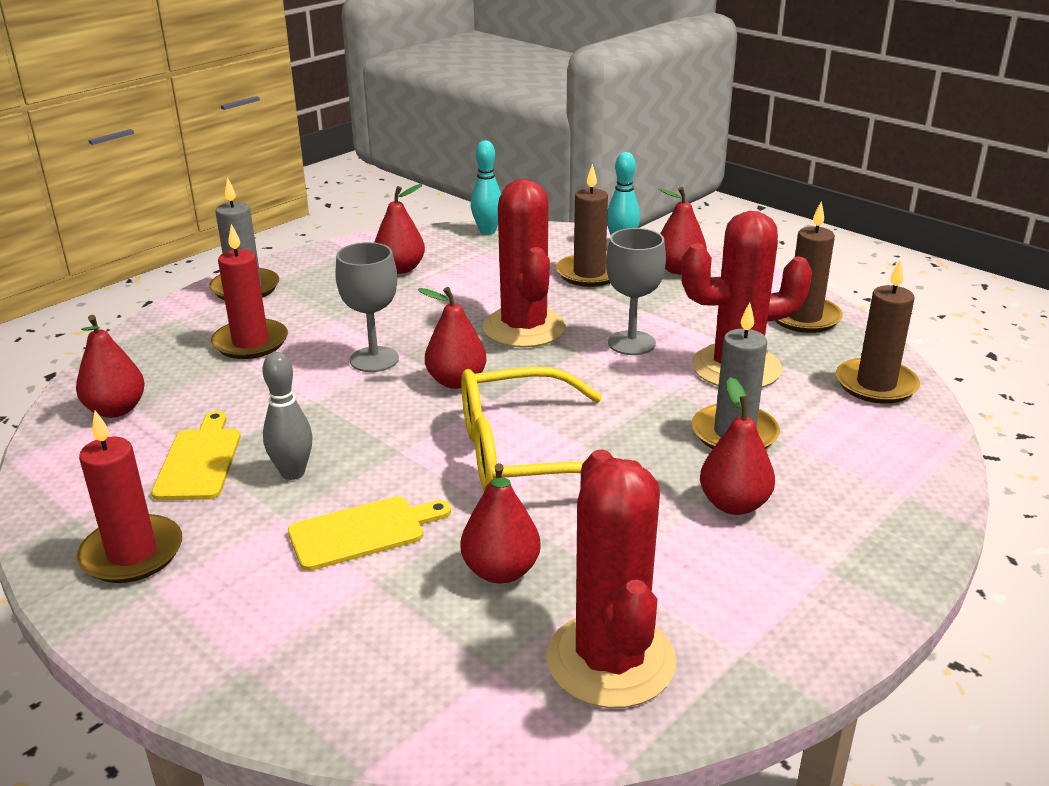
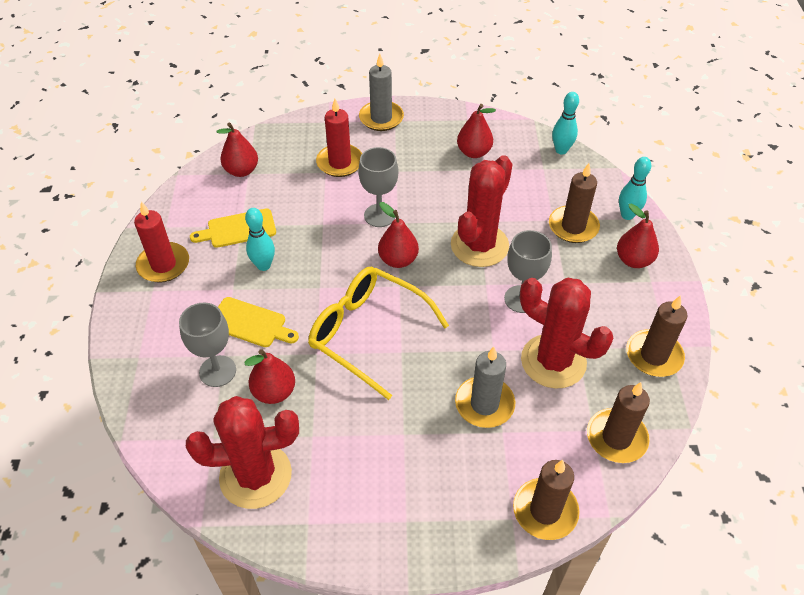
camera: 45 degrees right, 20 degrees up
yellow cutting board [151,411,241,500] -> yellow cutting board turned 150 degrees counterclockwise [190,209,276,248]
grey bowling pin [263,352,313,480] -> turquoise bowling pin [245,208,275,271]
red cactus [547,450,677,708] -> red cactus turned 45 degrees clockwise [186,396,299,509]
red pear [700,377,775,515] -> none
none -> grey goblet [179,303,236,387]
none -> brown candle [513,460,580,540]

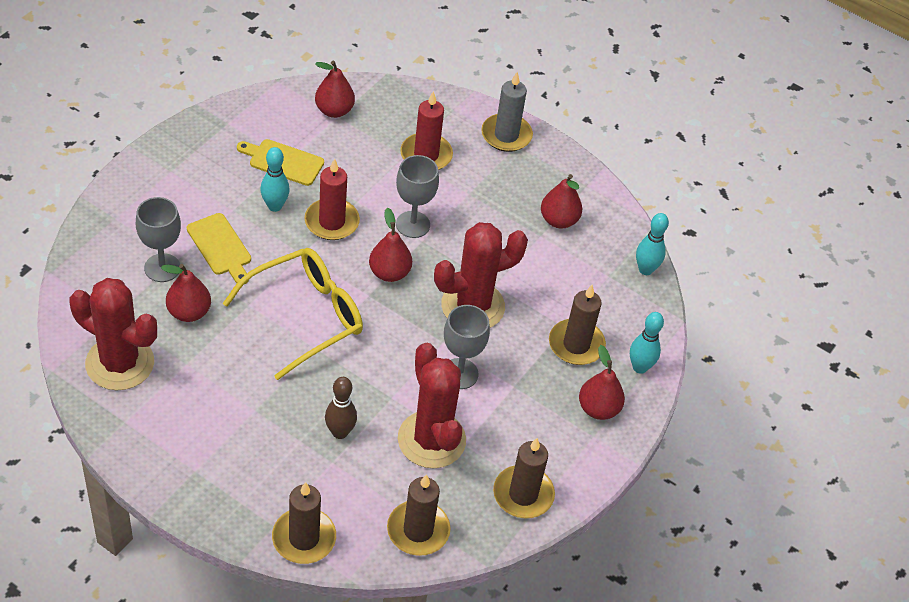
camera: 30 degrees right, 0 degrees up
red candle [134,202,189,283] -> red candle moved to [305,158,360,240]
yellow glasses [308,267,449,400] -> yellow glasses turned 75 degrees clockwise [223,248,363,380]
grey candle [455,347,515,428] -> brown bowling pin [325,377,357,439]

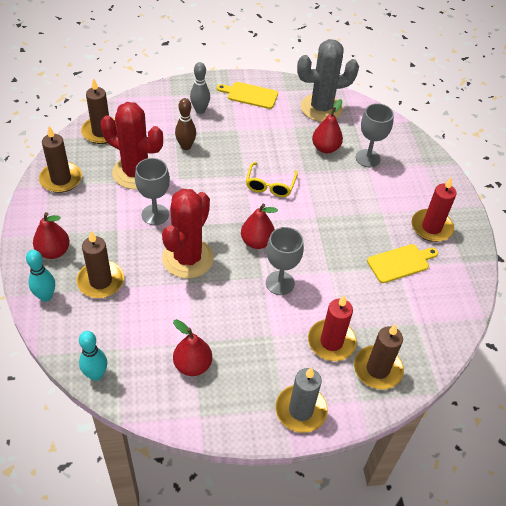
camera: 140 degrees right, 0 degrees up
red cactus [69,278,157,390] -> grey cactus [297,39,359,122]
yellow cutting board [187,213,251,284] -> yellow cutting board moved to [217,82,278,109]
yellow glasses [223,248,363,380] -> yellow glasses [246,162,298,197], size x0.56
turquoise bowling pin [260,147,290,212] -> none
brown candle [272,482,336,564] -> brown candle moved to [354,324,404,390]
red candle [305,158,360,240] -> red candle moved to [411,177,457,242]
red pear [315,61,355,118] -> none
none -> grey bowling pin [190,62,210,114]

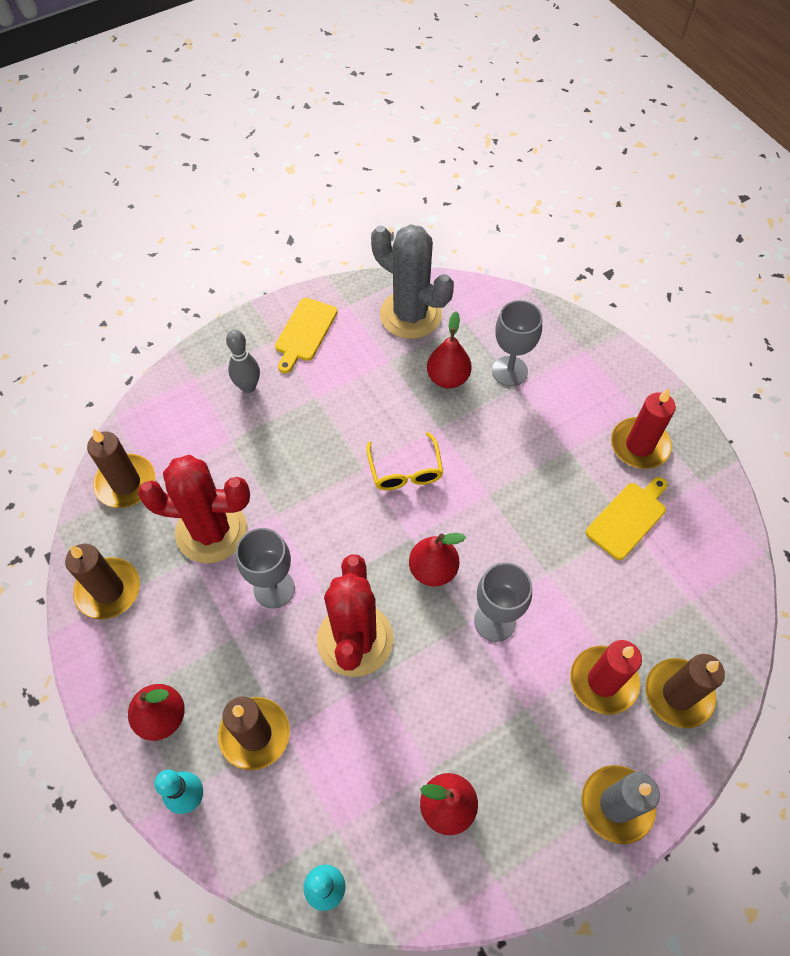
camera: 20 degrees left, 10 degrees up
brown bowling pin [175,98,196,150] -> none
yellow cutting board [217,82,278,109] -> yellow cutting board turned 60 degrees counterclockwise [275,298,337,373]
grey cactus [297,39,359,122] -> grey cactus turned 75 degrees clockwise [371,224,454,339]

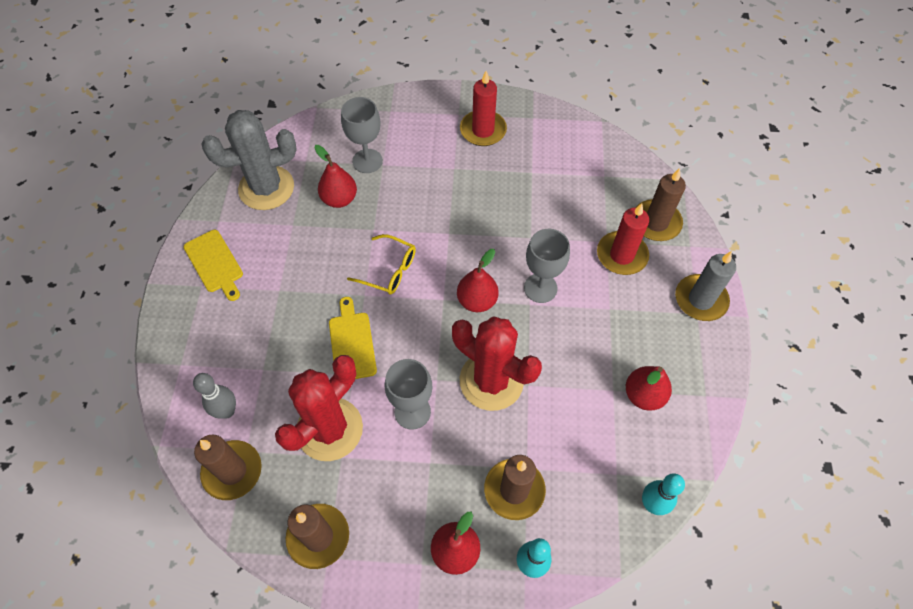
camera: 55 degrees left, 0 degrees up
grey bowling pin [226,330,260,393] -> grey bowling pin moved to [193,373,236,419]
yellow cutting board [586,477,667,560] -> yellow cutting board moved to [329,297,377,379]

